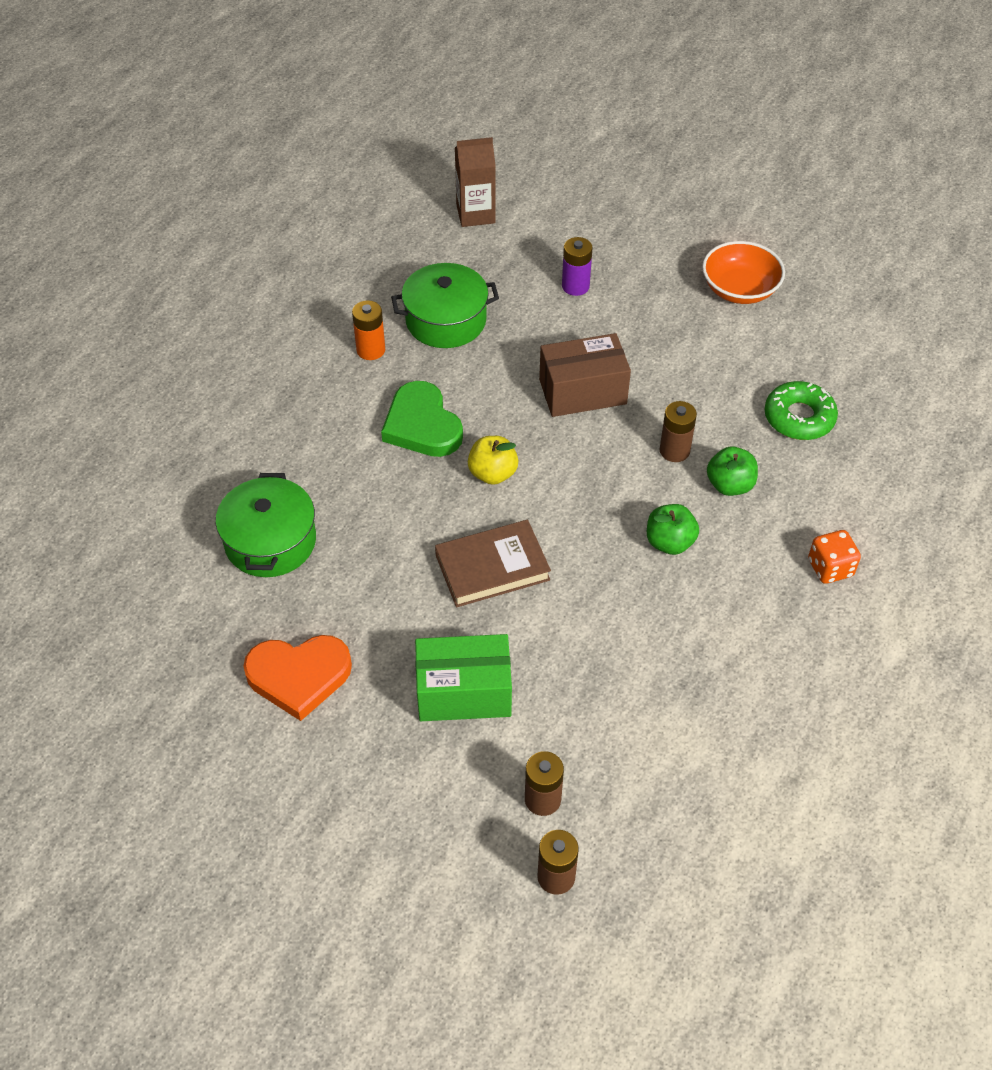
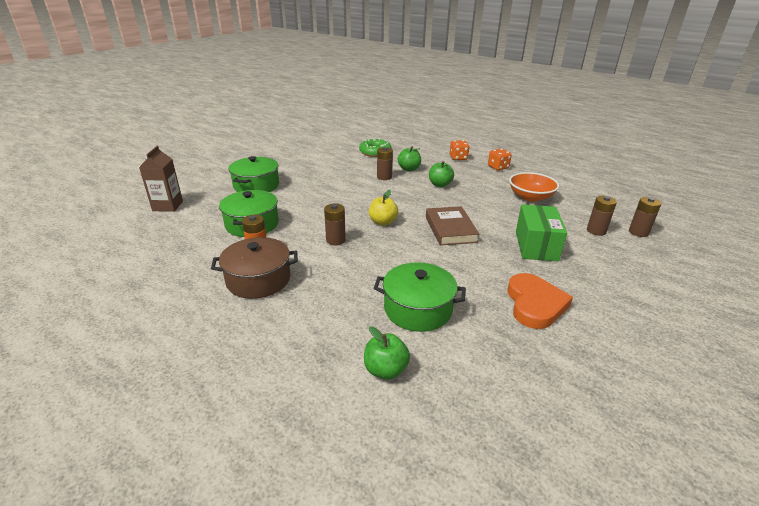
camera: 80 degrees left, 20 degrees down
green heart [381,381,463,457] -> brown battery [324,204,346,245]
brown box [539,333,631,417] -> none
purple battery [562,237,593,296] -> green pot [229,156,279,192]
orange bowl [702,241,785,304] -> orange bowl moved to [509,172,559,202]
none -> brown pot [211,237,298,299]
none -> green apple [364,326,410,380]
none -> orange dice [488,149,512,170]

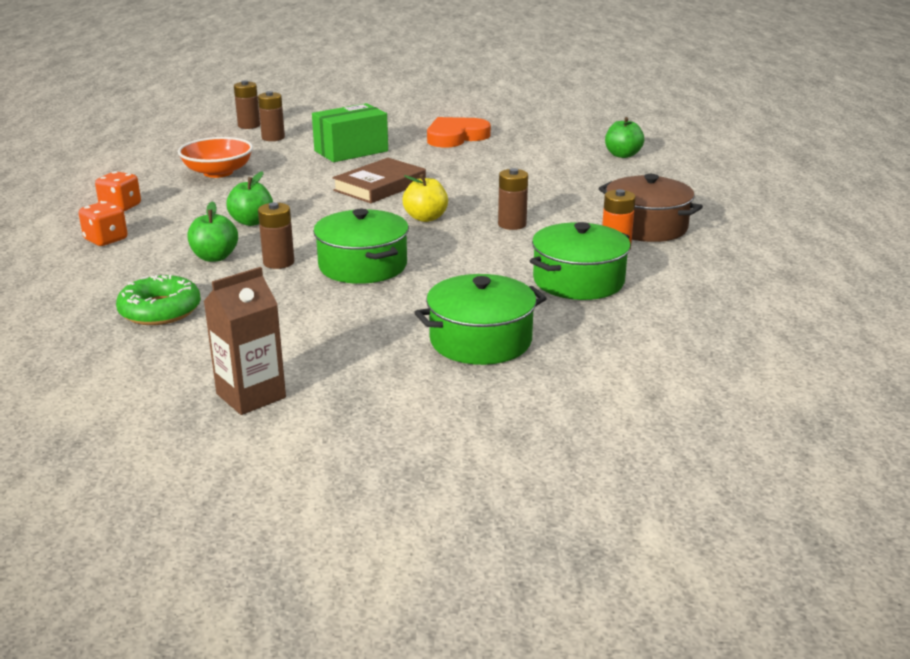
camera: 130 degrees left, 5 degrees down
brown carton [139,146,183,212] -> brown carton moved to [204,267,286,415]
green pot [374,262,466,332] -> green pot moved to [313,209,409,284]

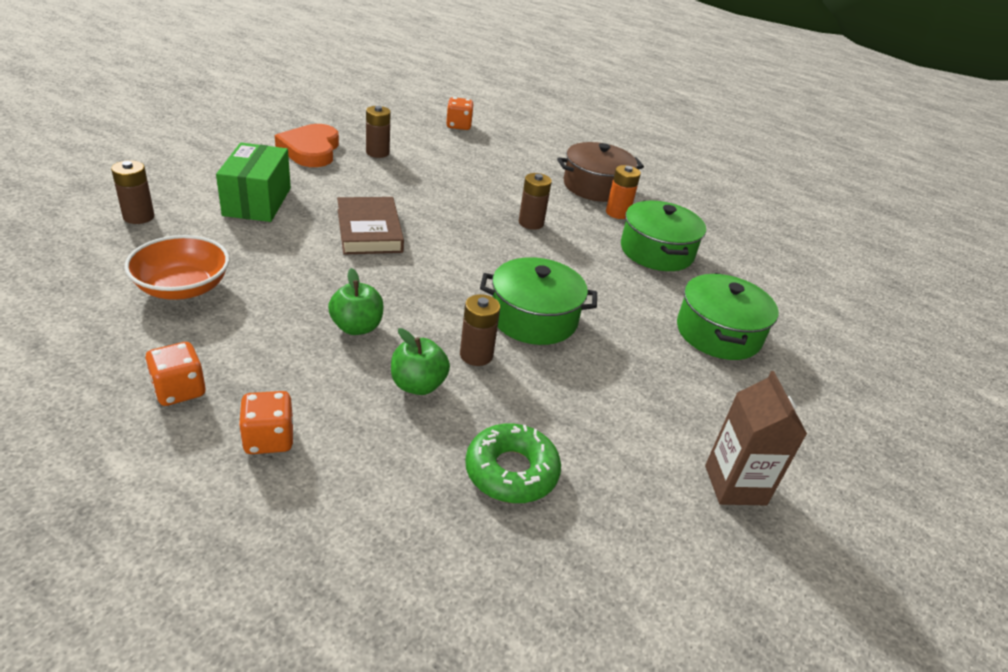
camera: 60 degrees left, 10 degrees up
brown battery [234,81,260,129] -> brown battery moved to [366,106,391,158]
yellow apple [403,174,448,222] -> none
green apple [605,117,644,158] -> orange dice [446,97,473,130]

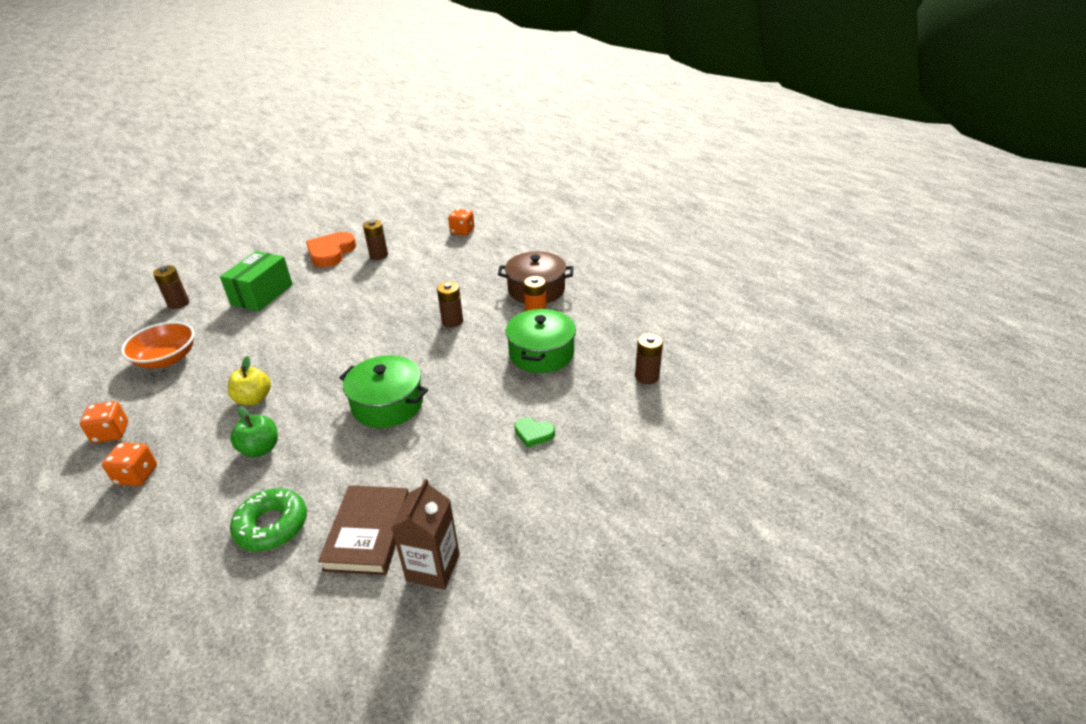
camera: 25 degrees right, 0 degrees up
green apple [328,268,384,335] -> yellow apple [228,356,271,405]
brown book [337,197,404,255] -> brown book moved to [318,485,409,575]
brown battery [460,294,500,366] -> brown battery moved to [635,333,663,384]
green pot [677,273,778,360] -> green heart [515,417,555,448]

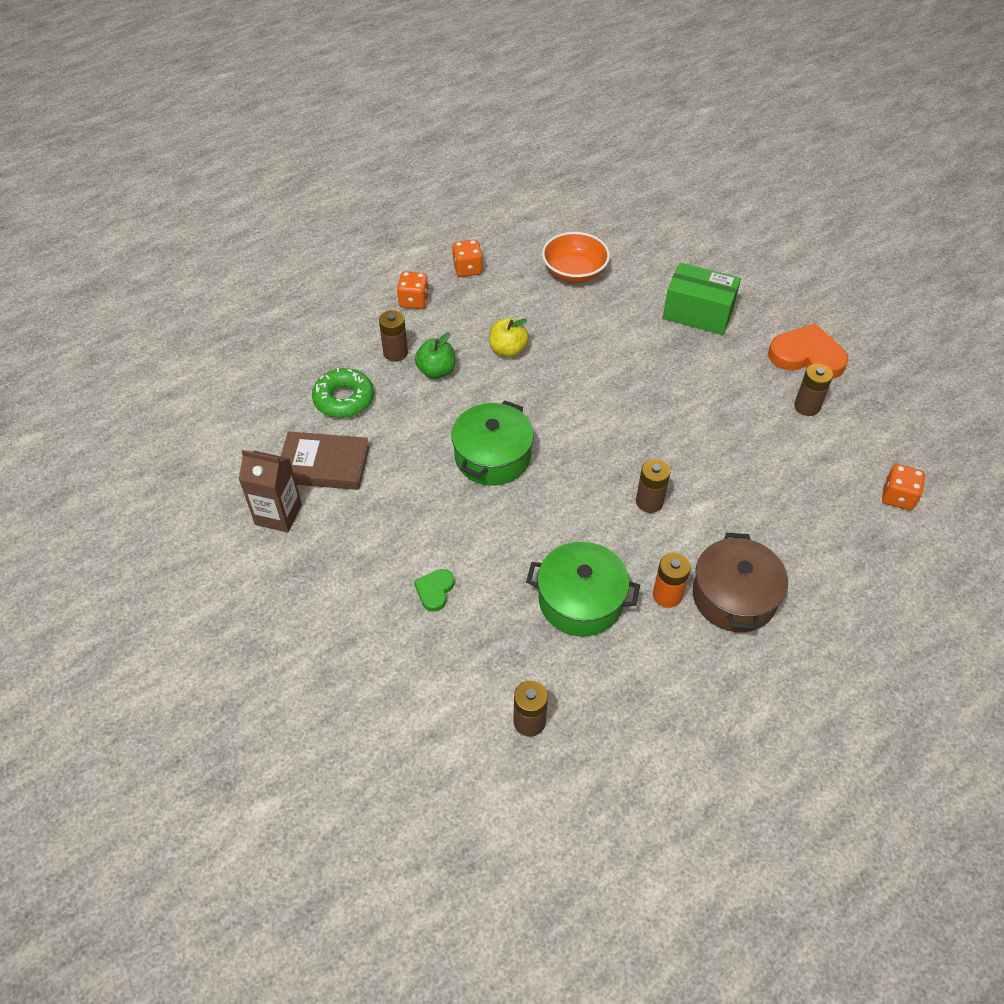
camera: 90 degrees right, 15 degrees up
brown battery [153,266,189,309] -> brown battery moved to [379,310,408,362]

